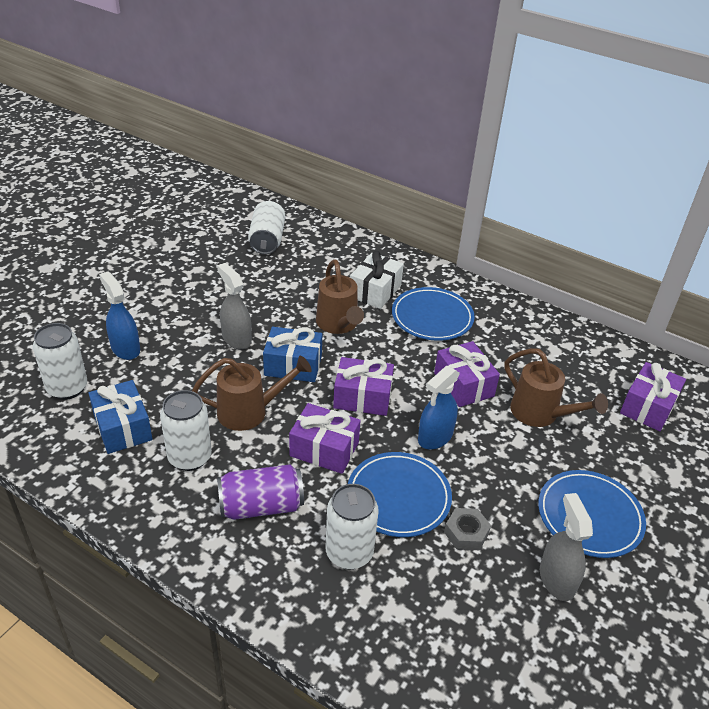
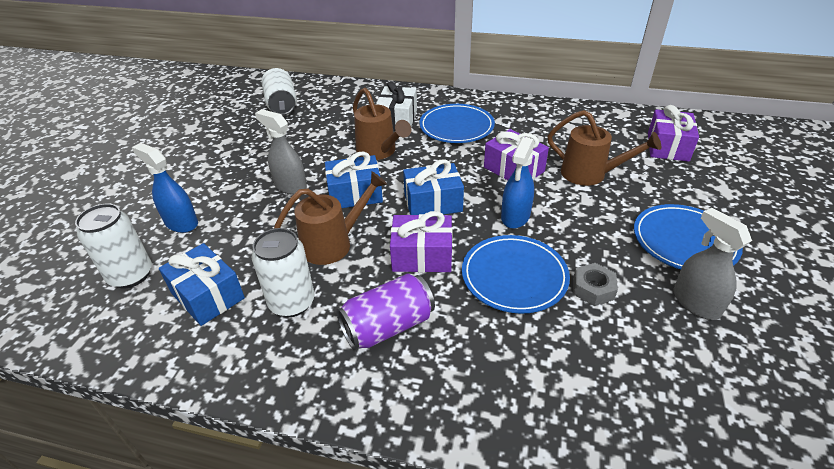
camera: 15 degrees left, 0 degrees up
white can [326,484,379,569] -> none
purple gift [333,357,394,416] -> blue gift [403,159,464,215]

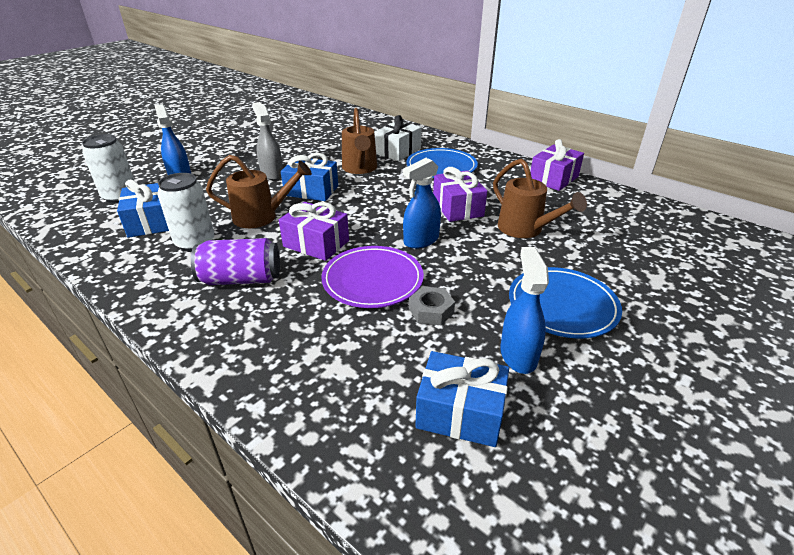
camera: 25 degrees right, 5 degrees down
white can [262,68,297,115] -> none
blue gift [403,159,464,215] -> blue gift moved to [415,351,509,447]
blue plate [462,235,570,314] -> purple plate [321,246,424,308]
purple gift [648,105,699,162] -> purple gift moved to [530,139,584,191]
grey spray bottle [674,208,752,320] -> blue spray bottle [500,247,549,374]

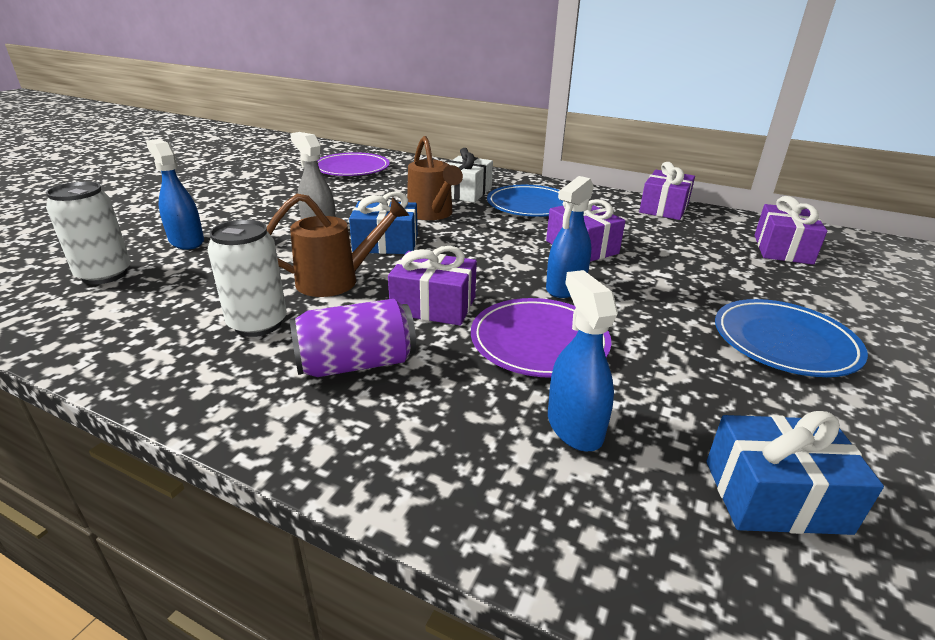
camera: 15 degrees left, 5 degrees down
blue gift [117,180,169,238] -> none
grey nut [409,286,455,325] -> none
brown watering can [493,159,587,238] -> none
blue spray bottle [500,247,549,374] -> blue spray bottle moved to [548,270,618,451]
none -> purple plate [317,152,390,176]
none -> purple gift [754,196,827,265]

